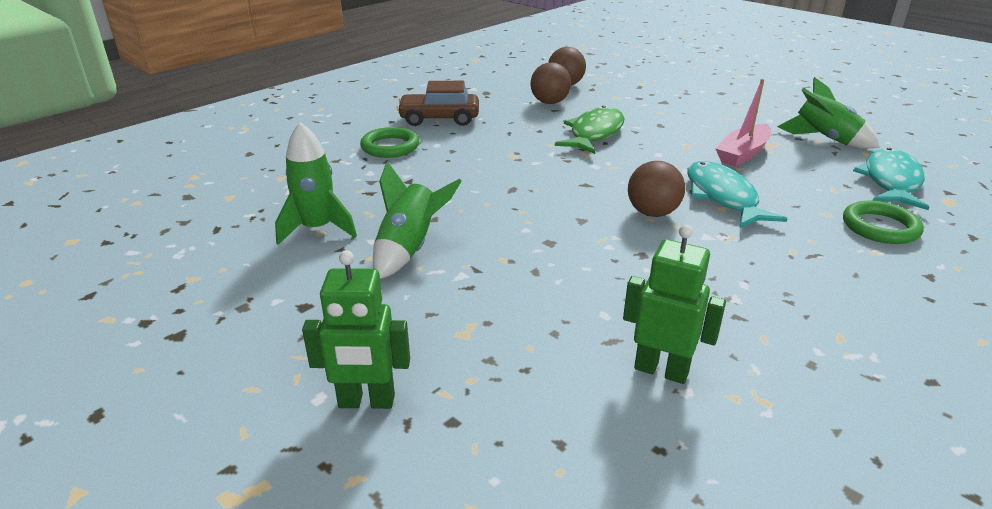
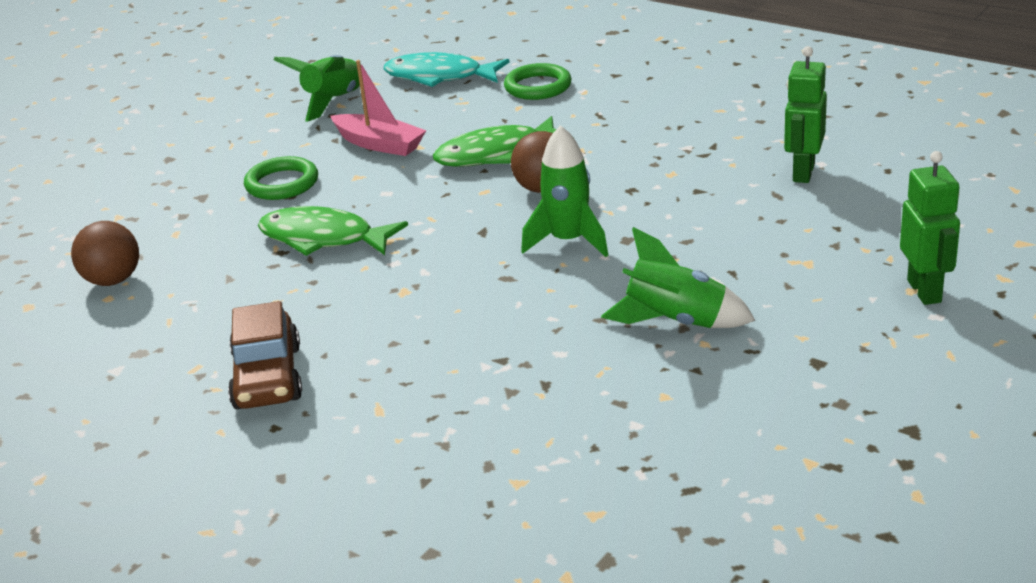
camera: 95 degrees left, 0 degrees up
green rocket [275,122,357,245] -> green rocket moved to [521,125,608,257]
green ring [360,127,419,158] -> green ring moved to [244,156,318,200]
brown ball [530,62,571,104] -> none
turquoise fish [687,161,787,228] -> green fish [433,116,556,167]

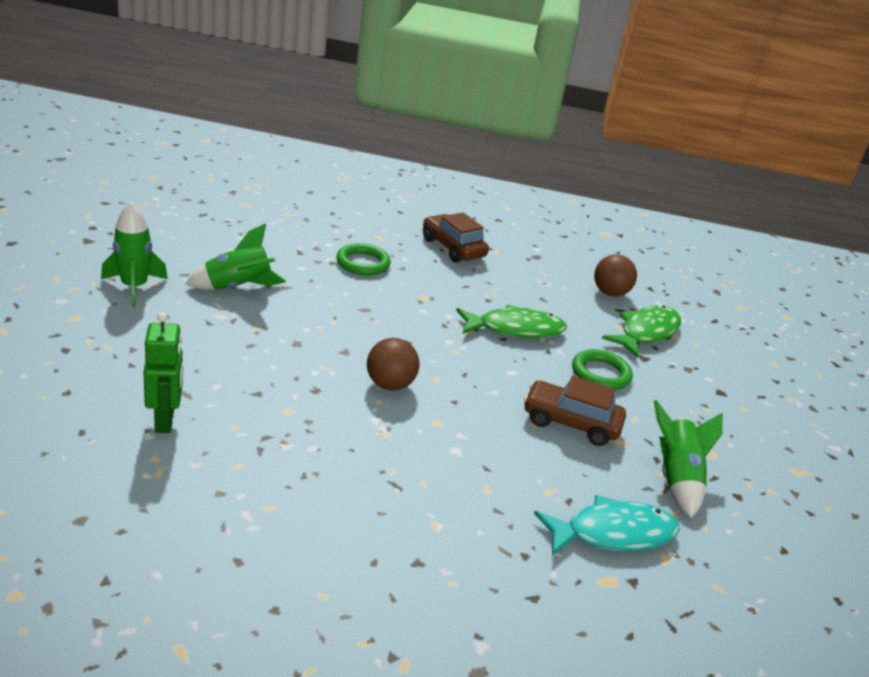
camera: 145 degrees right, 0 degrees up
pink boat [331,60,426,156] -> brown car [524,376,626,446]
green fish [433,116,556,167] -> green fish moved to [602,306,681,358]
green ring [504,63,572,100] -> green ring moved to [336,243,391,275]
green rocket [521,125,608,257] -> green rocket moved to [101,202,168,307]
green robot [900,151,960,305] -> none

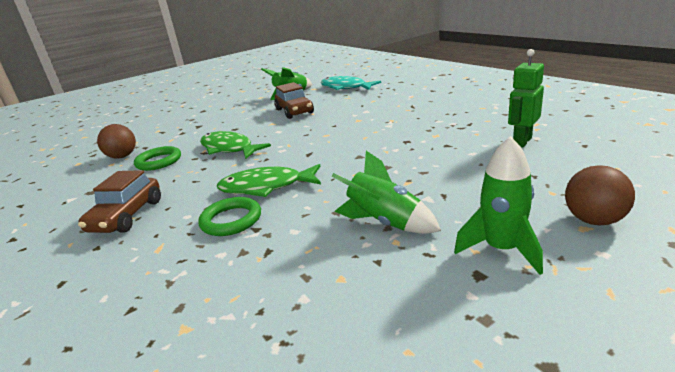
camera: 125 degrees left, 5 degrees down
brown ball [367,338,420,391] -> brown ball moved to [565,165,635,225]
green ring [572,349,633,390] -> green ring moved to [134,146,181,171]
green fish [602,306,681,358] -> green fish moved to [217,164,321,197]

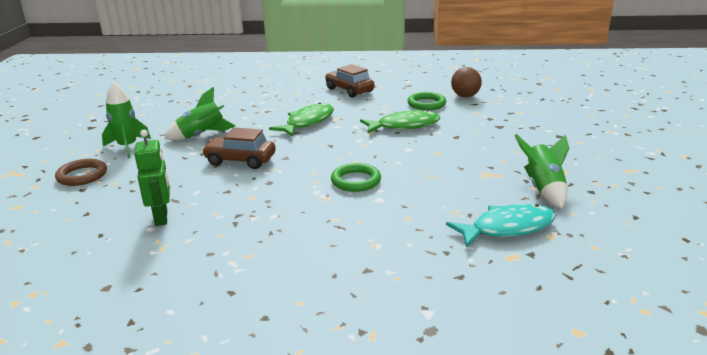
camera: 125 degrees right, 0 degrees up
green ring [198,197,261,236] -> green ring moved to [331,163,381,192]
brown car [274,82,314,119] -> brown car moved to [202,127,276,169]
brown ball [565,165,635,225] -> brown ring [55,159,107,186]

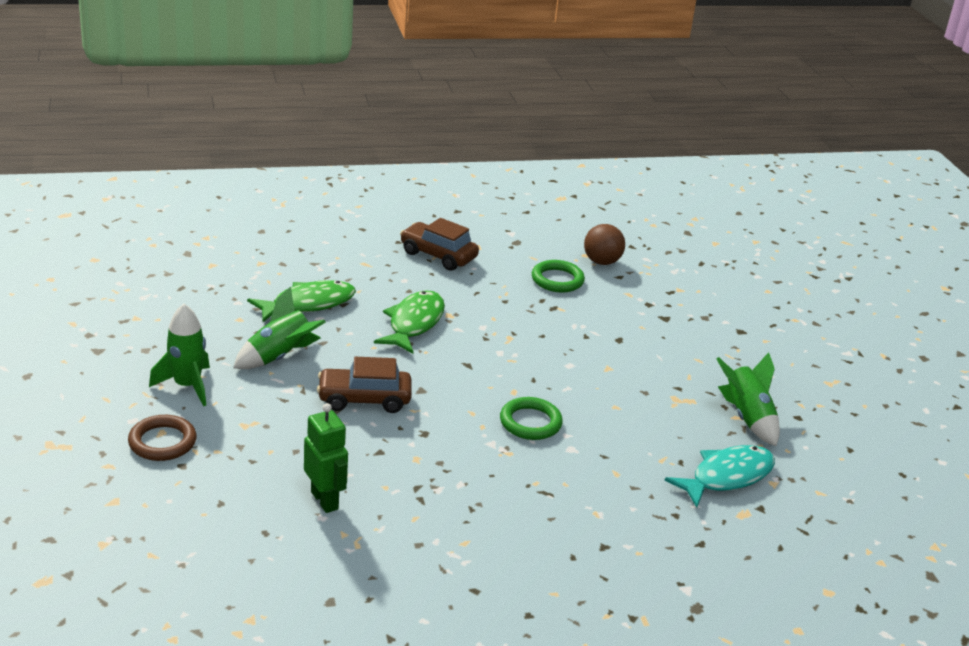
camera: 20 degrees left, 5 degrees up
green fish [360,110,440,133] -> green fish moved to [247,280,356,322]

